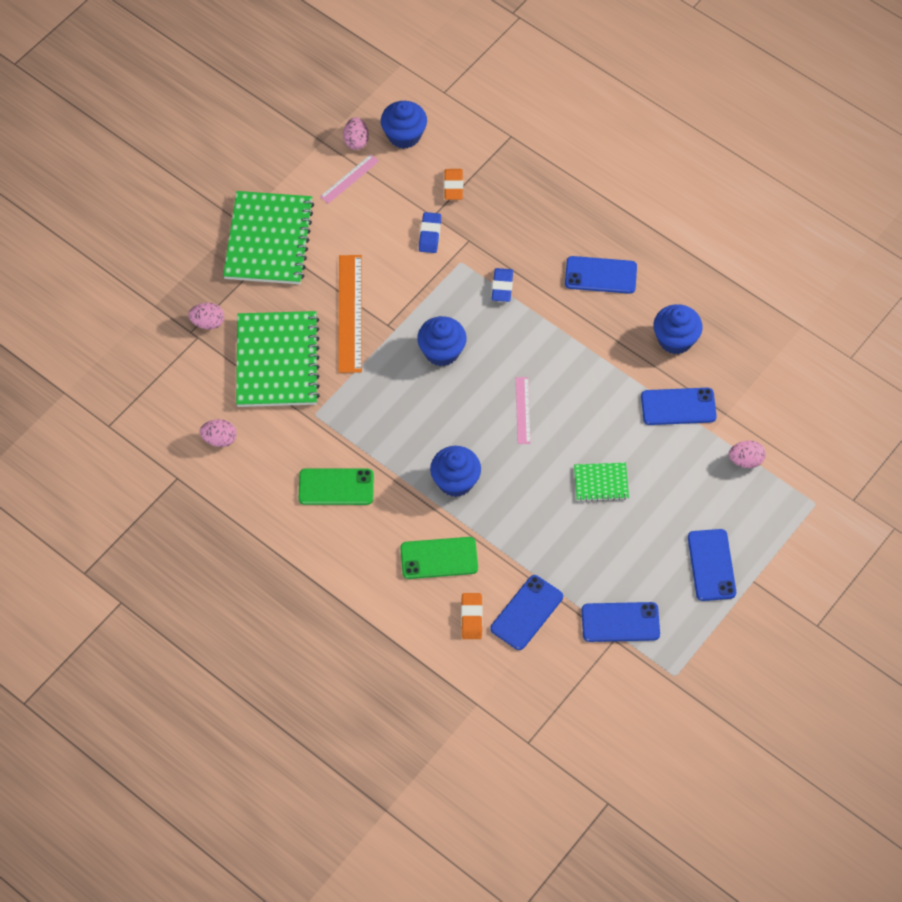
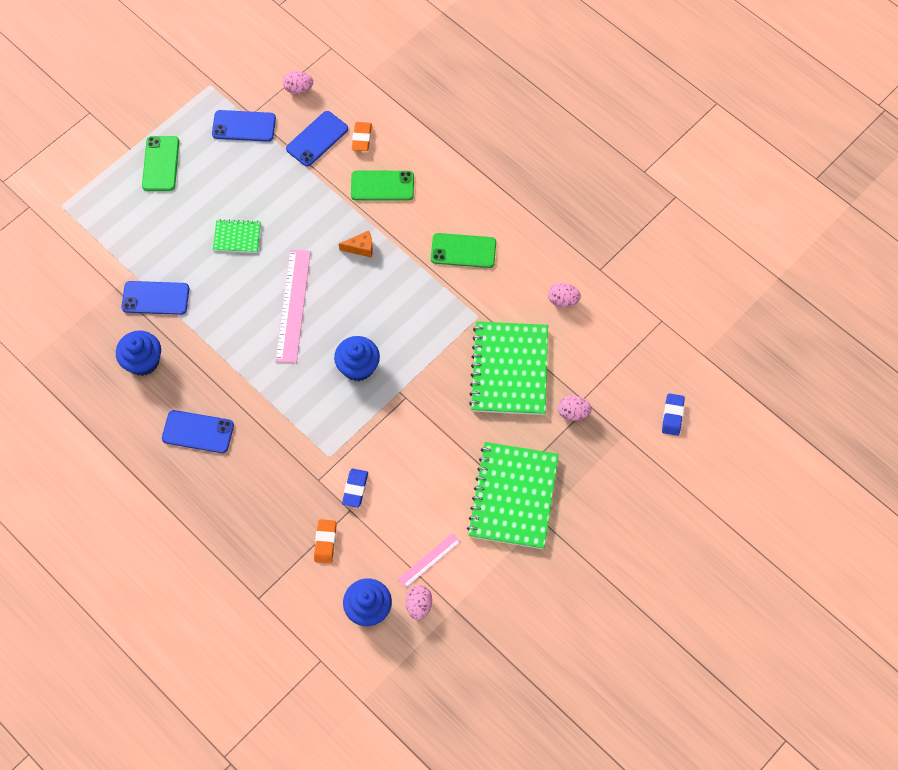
camera: 175 degrees left, 5 degrees up
orange ruler [338,255,362,373] -> none
blue cupcake [430,446,481,497] -> orange cheese [339,231,373,258]
blue eraser [492,268,513,302] -> blue eraser moved to [662,393,685,436]
pink ruler [516,377,531,444] -> pink ruler [275,250,311,363], size x1.84
blue phone [688,529,736,601] -> green phone [142,136,179,191]
pink egg [729,440,766,468] -> pink egg moved to [283,71,313,94]

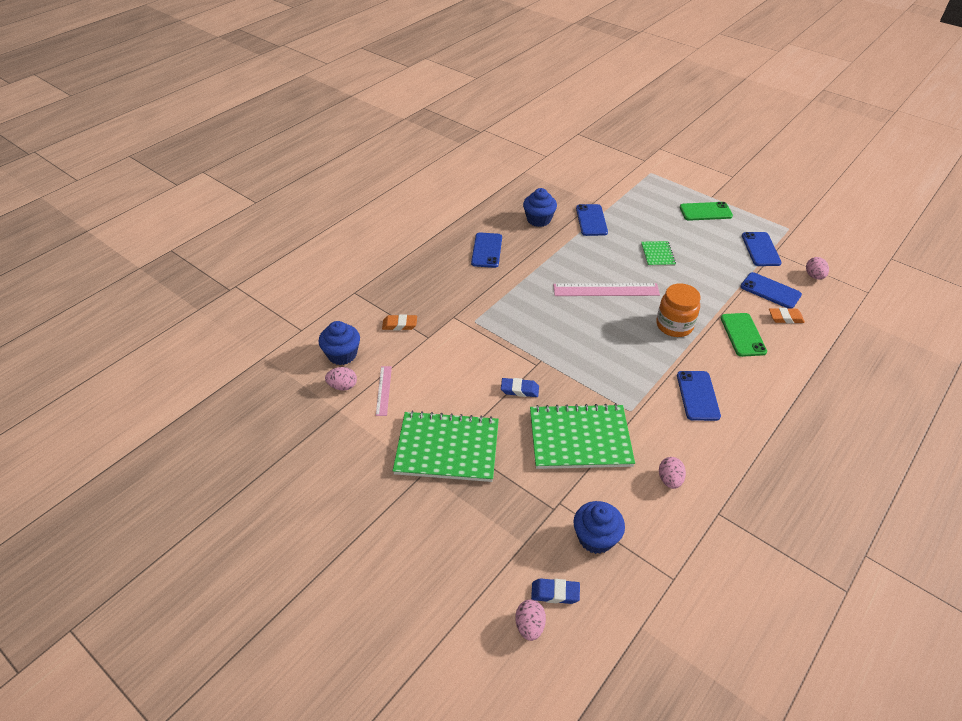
camera: 85 degrees right, 20 degrees down
blue cupcake [334,336,380,381] -> blue cupcake moved to [573,501,625,554]
orange cheese [339,231,373,258] -> orange jar [656,283,700,337]
blue eraser [342,469,368,508] -> blue eraser moved to [501,378,539,397]
pink ruler [398,533,461,588] -> pink ruler turned 45 degrees clockwise [376,366,392,416]
green phone [431,233,496,268] -> blue phone [677,371,721,421]
pink egg [558,396,592,421] -> pink egg moved to [516,600,546,641]

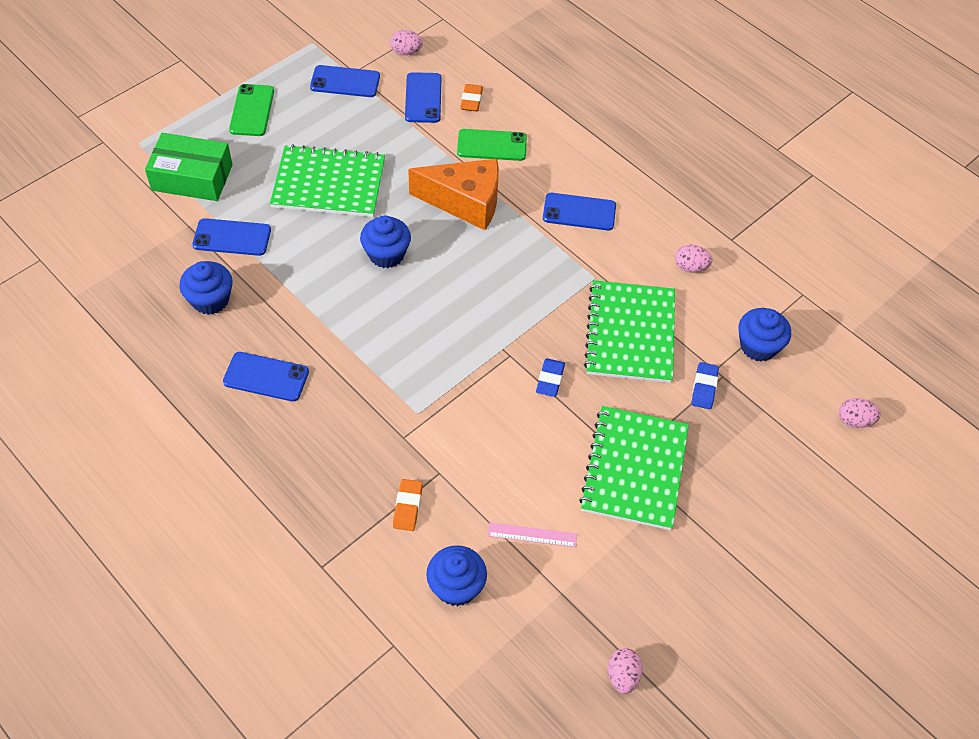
camera: 85 degrees left, 10 degrees up
pink egg [325,367,357,391] -> pink egg moved to [608,648,643,694]
blue eraser [531,579,580,604] -> blue eraser moved to [692,362,719,409]
pink ruler [553,283,660,296] -> blue cupcake [360,215,411,268]
green notebook [641,241,676,266] -> green notebook [270,144,385,217], size x2.07
orange jar [656,283,700,337] -> orange cheese [408,159,499,230]
blue phone [740,272,802,309] -> blue phone turned 45 degrees counterclockwise [405,72,441,123]
none -> green box [145,133,233,201]

